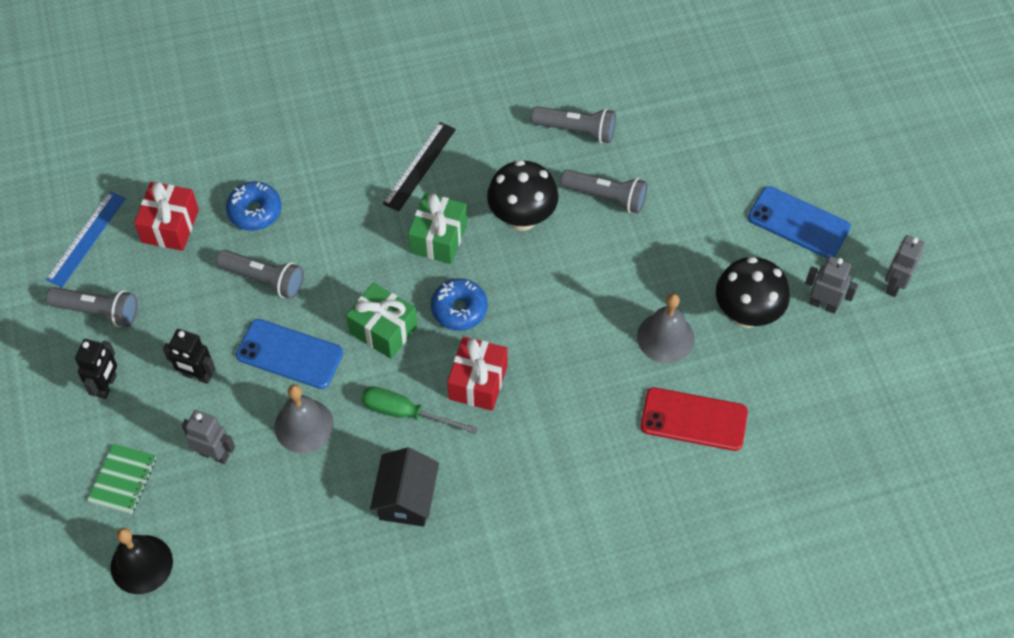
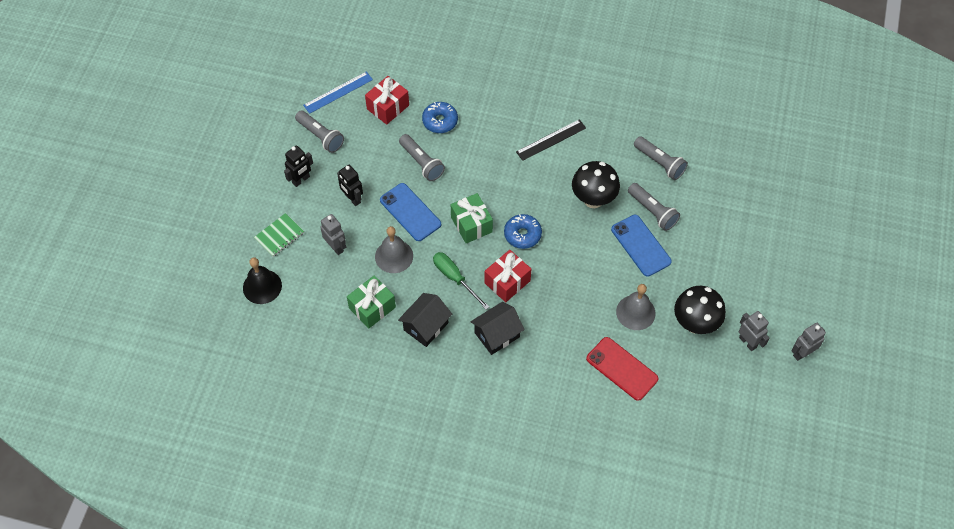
camera: 30 degrees right, 0 degrees up
green gift [408,193,467,264] -> green gift moved to [347,275,396,329]
blue phone [748,186,851,258] -> blue phone moved to [611,215,672,277]
none -> black house [470,302,525,355]

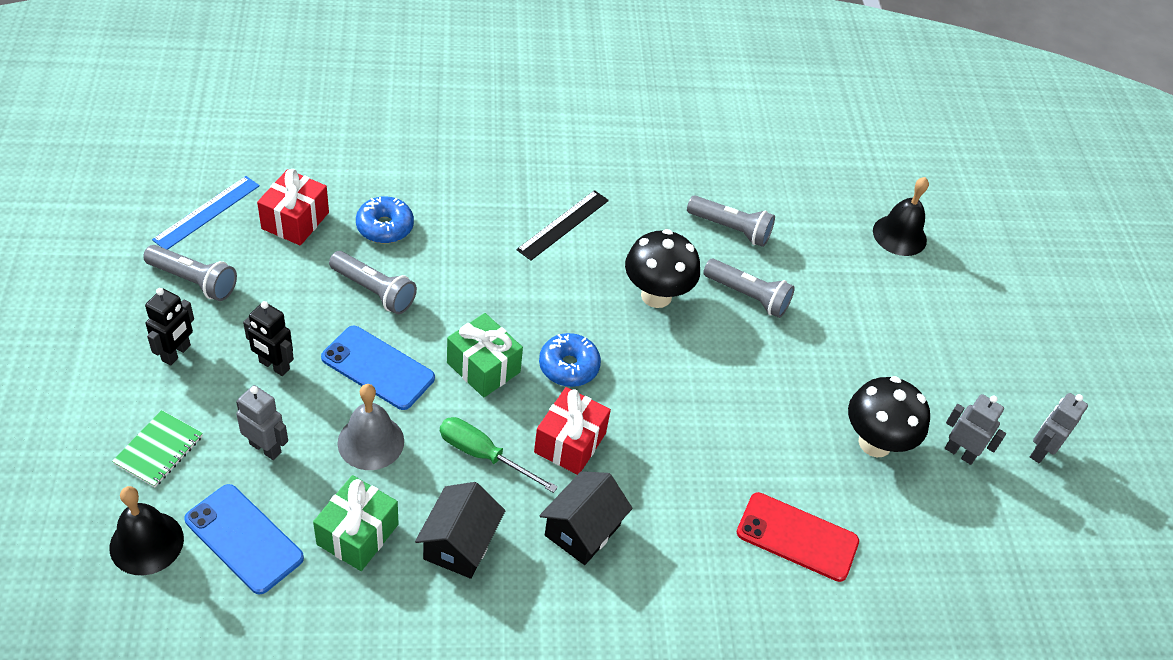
camera: 25 degrees left, 10 degrees down
blue phone [611,215,672,277] -> blue phone moved to [184,484,304,595]
grey bell [616,284,656,330] -> none
none -> black bell [873,177,929,256]

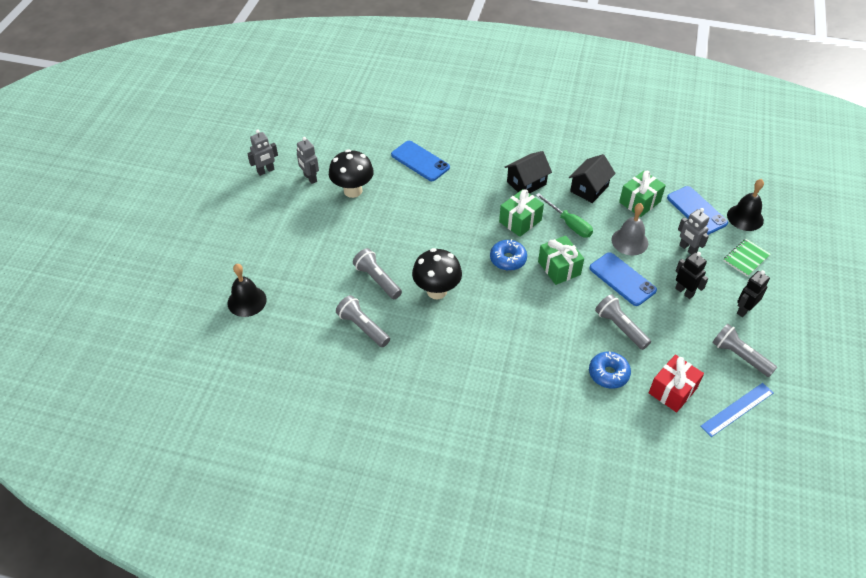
camera: 155 degrees left, 0 degrees up
black ruler [516,190,609,260] -> none
red gift [534,387,611,475] -> green gift [499,189,544,237]
red phone [737,492,859,582] -> blue phone [391,141,450,181]

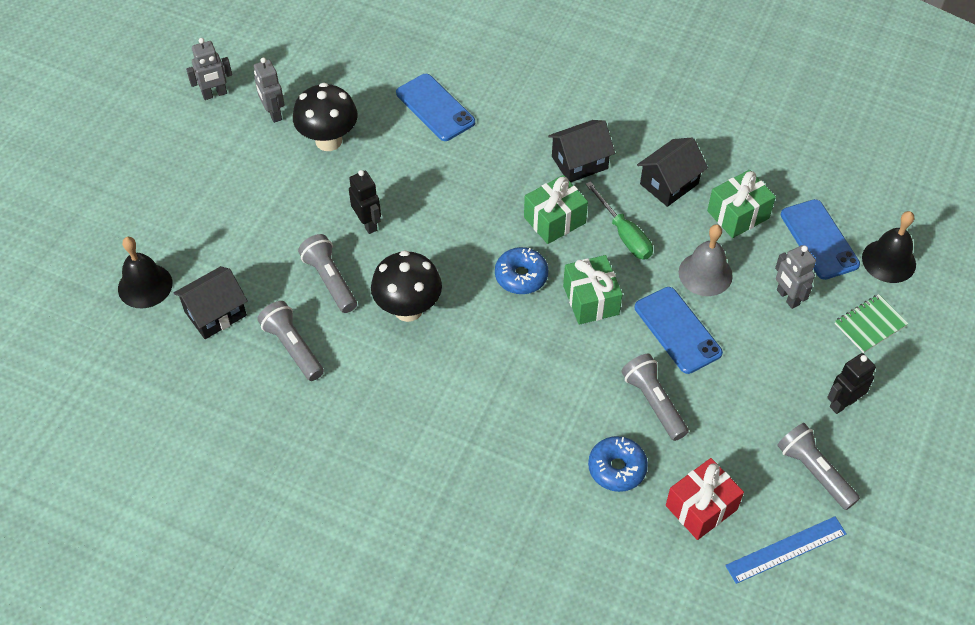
camera: 10 degrees right, 5 degrees up
black robot [675,252,708,299] -> black robot moved to [349,170,381,234]
none -> black house [173,266,248,339]

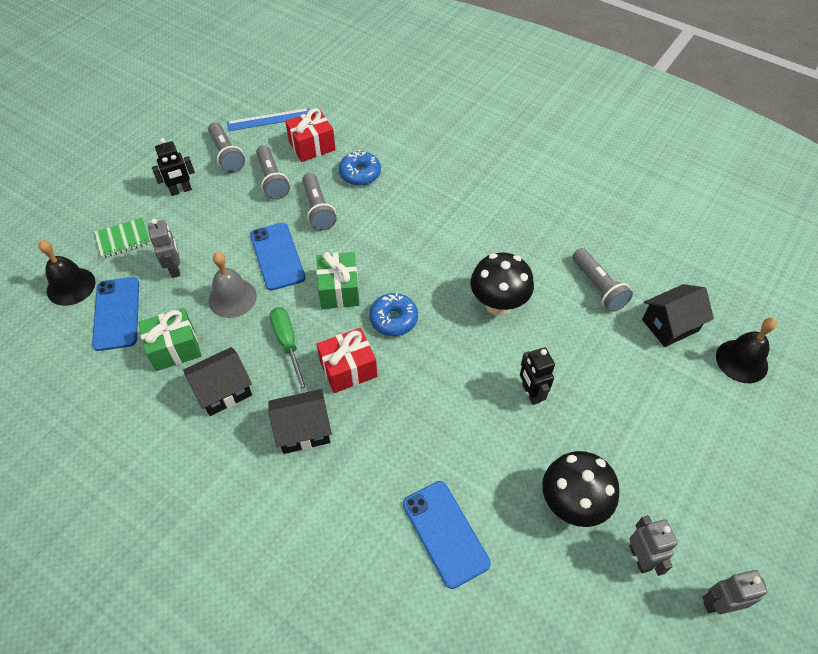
camera: 170 degrees left, 0 degrees up
grey flashlight [298,234,357,313] -> grey flashlight moved to [256,145,290,200]
green gift [524,175,588,244] -> red gift [317,328,377,393]

